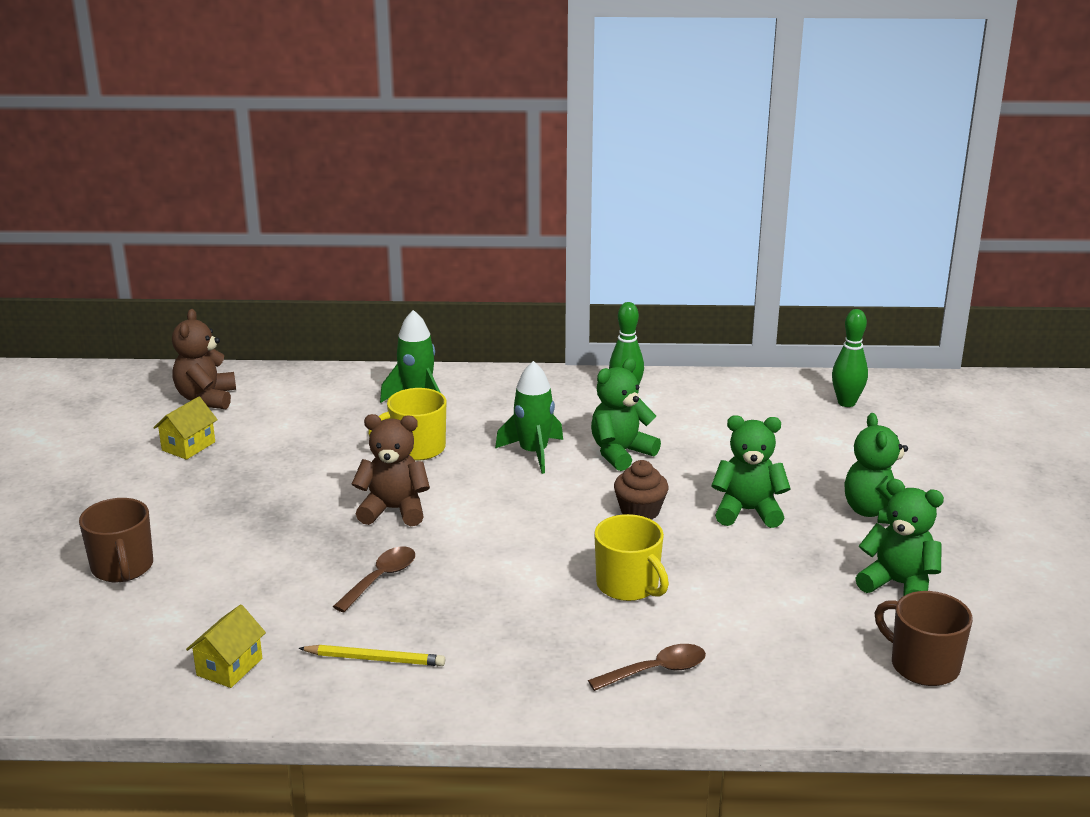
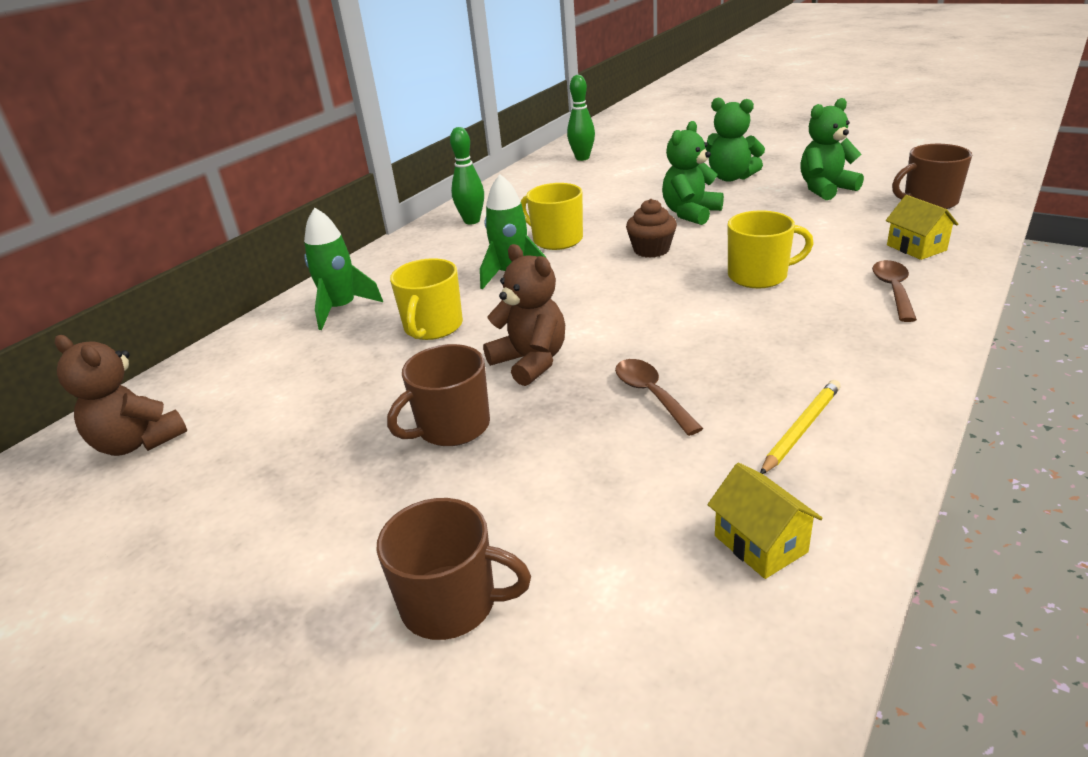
camera: 55 degrees left, 5 degrees up
yellow house [153,397,218,460] -> yellow house moved to [886,195,959,260]
brown teddy bear [352,414,430,526] -> brown teddy bear turned 105 degrees clockwise [483,244,565,386]
green teddy bear [591,358,661,471] -> yellow mug [521,183,583,250]
none -> brown mug [387,344,490,446]

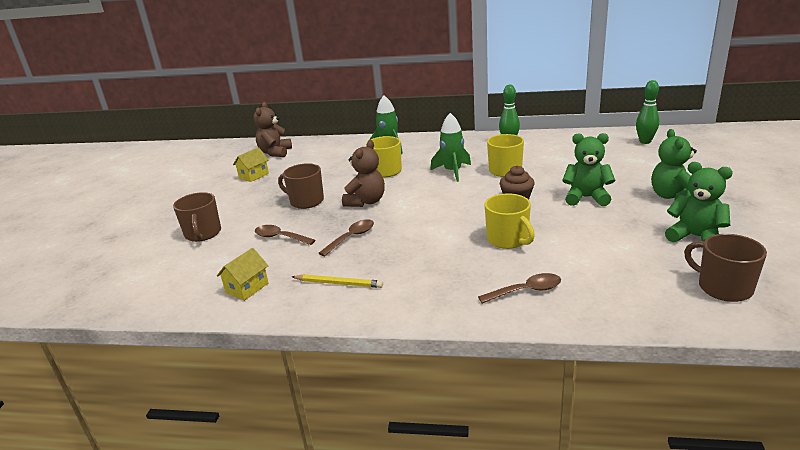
camera: 65 degrees right, 5 degrees down
yellow house [886,195,959,260] -> yellow house moved to [233,147,269,182]
none -> brown spoon [255,225,315,245]

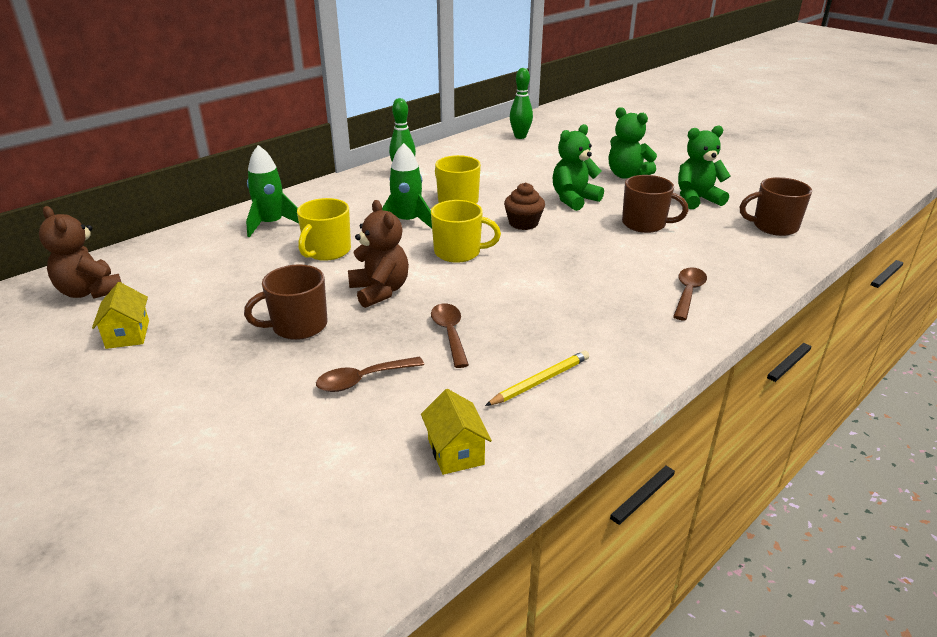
camera: 55 degrees left, 5 degrees up
brown mug [173,192,221,242] -> brown mug moved to [622,175,688,233]
yellow mug [484,193,535,249] -> yellow mug moved to [431,200,501,263]

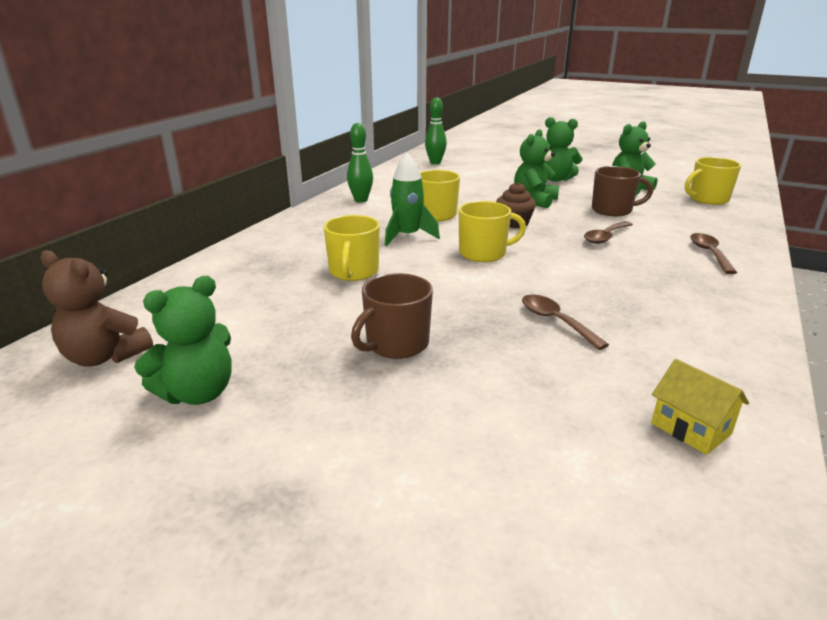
camera: 20 degrees left, 5 degrees down
yellow house [92,282,149,349] -> green teddy bear [134,276,232,405]
green rocket [246,145,299,238] -> none
brown spoon [316,356,424,392] -> brown spoon moved to [584,221,633,244]
brown teddy bear [348,200,409,308] -> none
yellow pencil [485,351,589,406] -> none
brown mug [740,177,812,236] -> yellow mug [685,157,741,205]

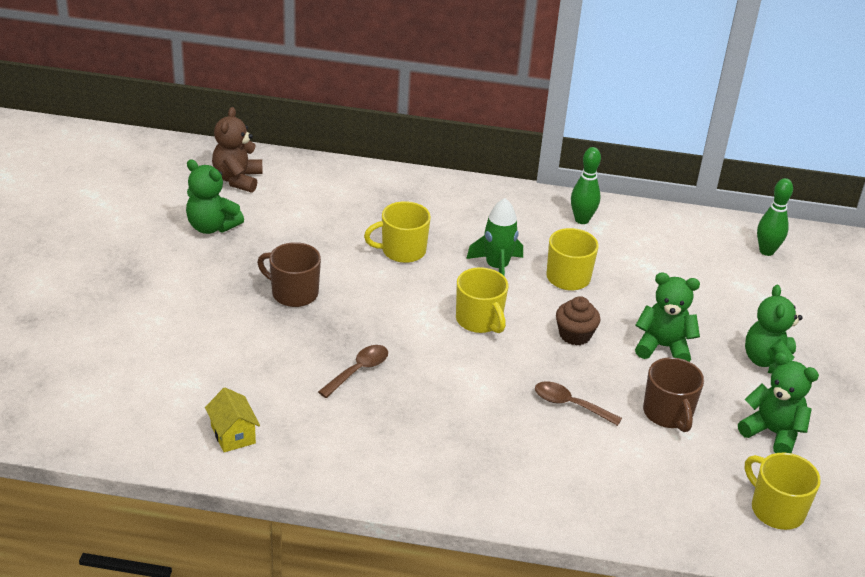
camera: 70 degrees right, 10 degrees up
yellow house [651,359,749,455] -> yellow house turned 60 degrees counterclockwise [205,387,260,452]
brown spoon [690,233,737,274] -> none

